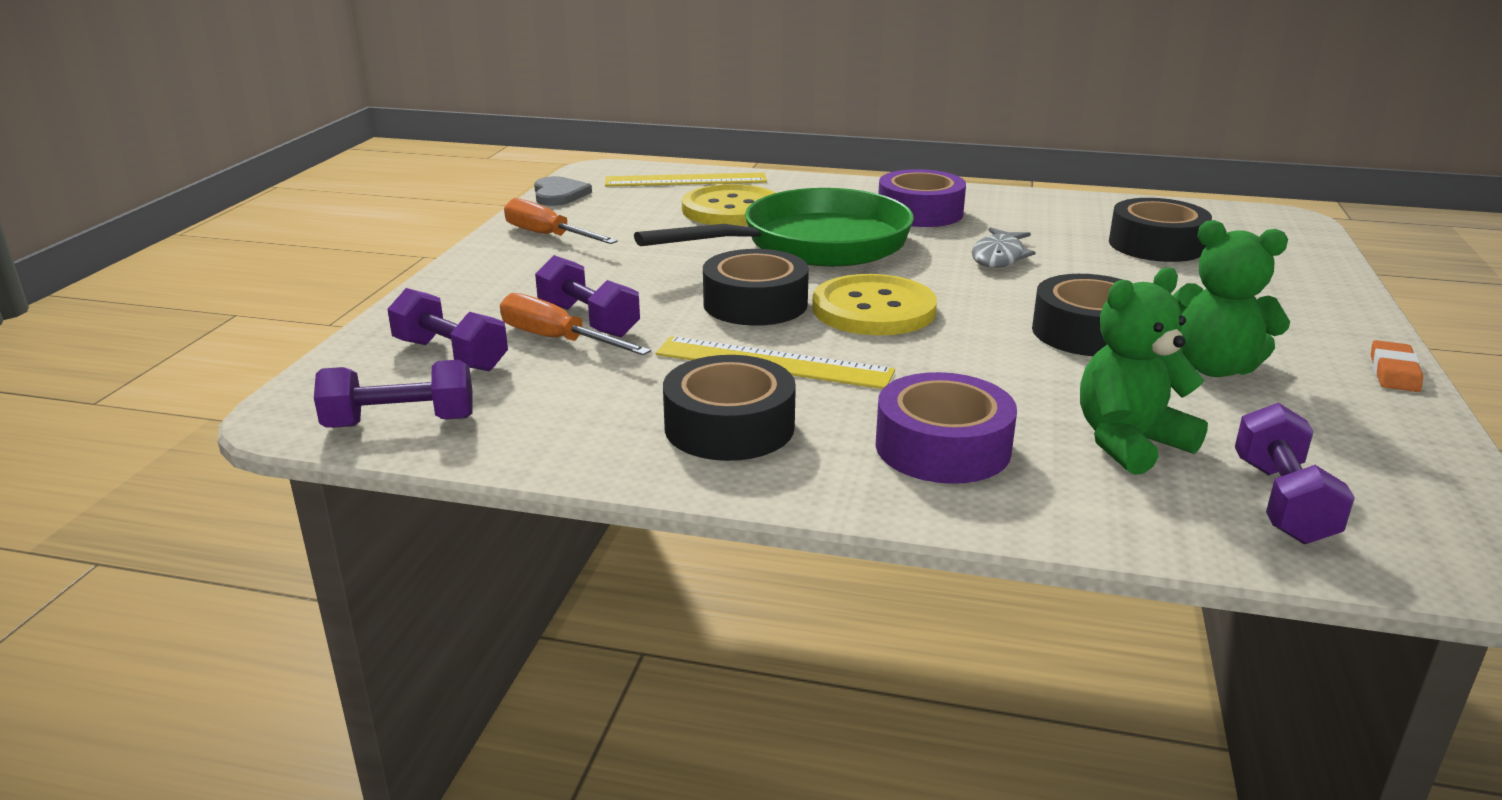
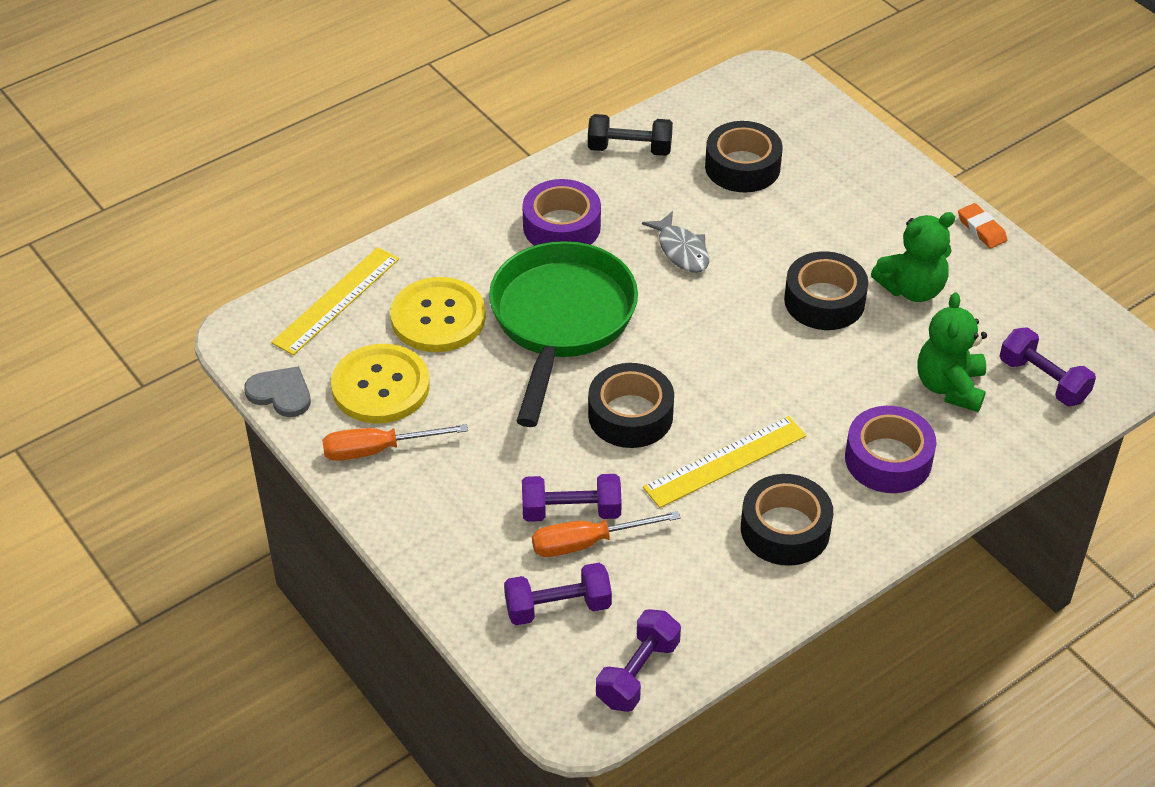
camera: 50 degrees left, 20 degrees up
yellow button [812,274,937,336] -> yellow button moved to [331,344,430,424]
none -> black dumbbell [588,114,673,156]

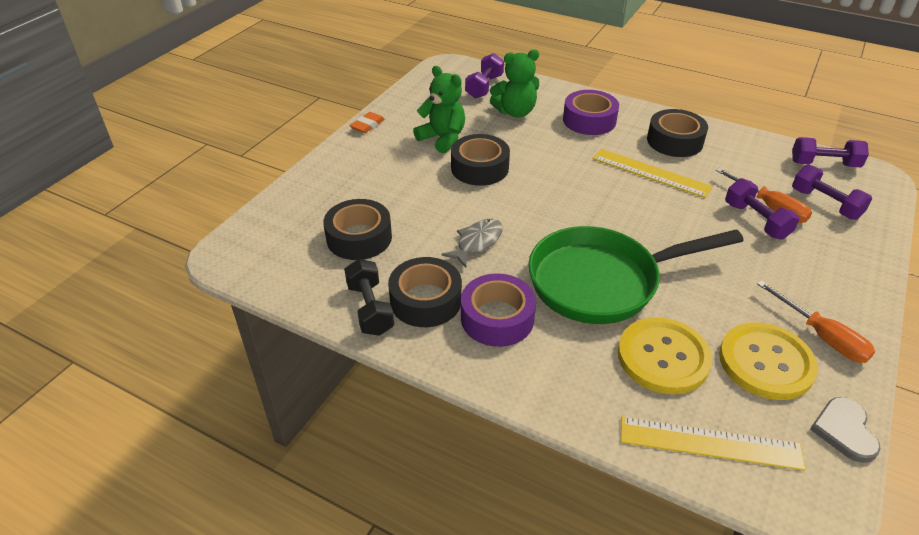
camera: 115 degrees left, 5 degrees down
black tape [588,363,674,448] -> black tape moved to [388,257,462,327]

